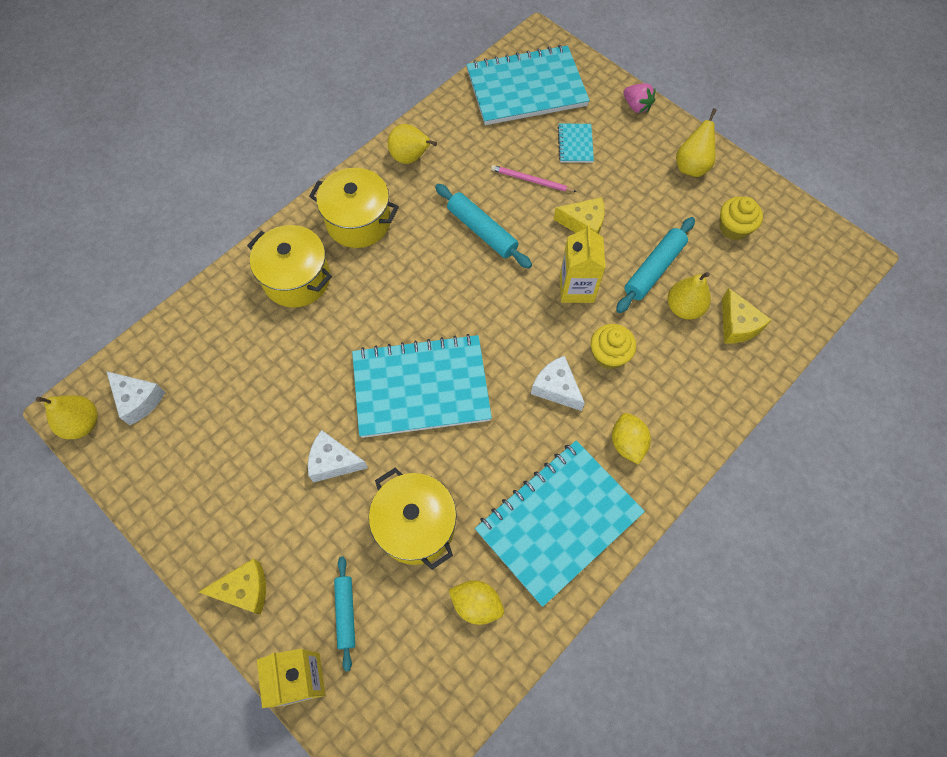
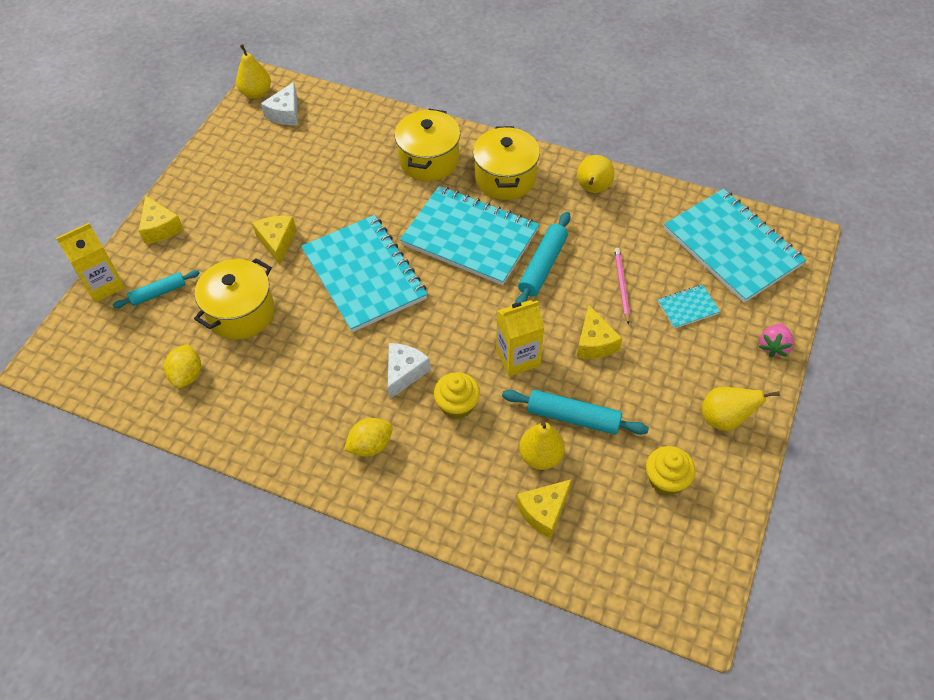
camera: 70 degrees right, 10 degrees down
white cheese [308,430,368,482] -> yellow cheese [252,216,296,265]
turquoise notebook [475,440,645,607] -> turquoise notebook moved to [400,186,539,285]

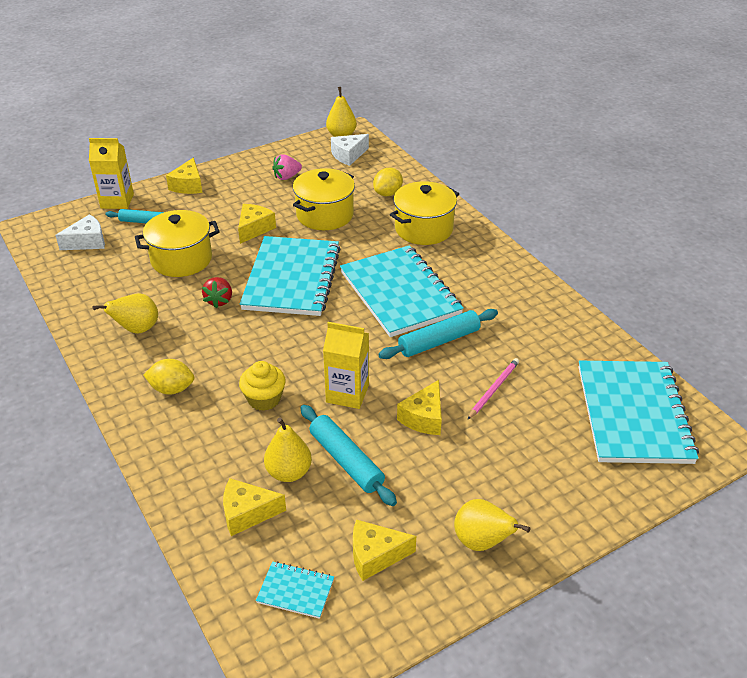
camera: 35 degrees right, 15 degrees down
yellow lemon [164,344,201,388] -> yellow lemon moved to [373,168,403,196]
white cheese [388,343,431,399] -> white cheese moved to [55,214,105,250]
yellow pot [473,126,540,200] -> yellow pot moved to [293,168,355,230]
yellow pear [577,155,615,193] -> yellow pear moved to [93,293,158,334]
yellow cupcake [646,446,695,495] -> yellow cheese [353,520,416,581]
turquoise notebook [658,285,720,329] -> turquoise notebook moved to [256,561,334,619]
pink strawberry [759,323,794,357] -> pink strawberry moved to [272,154,302,180]
none -> red strawberry [202,277,232,308]

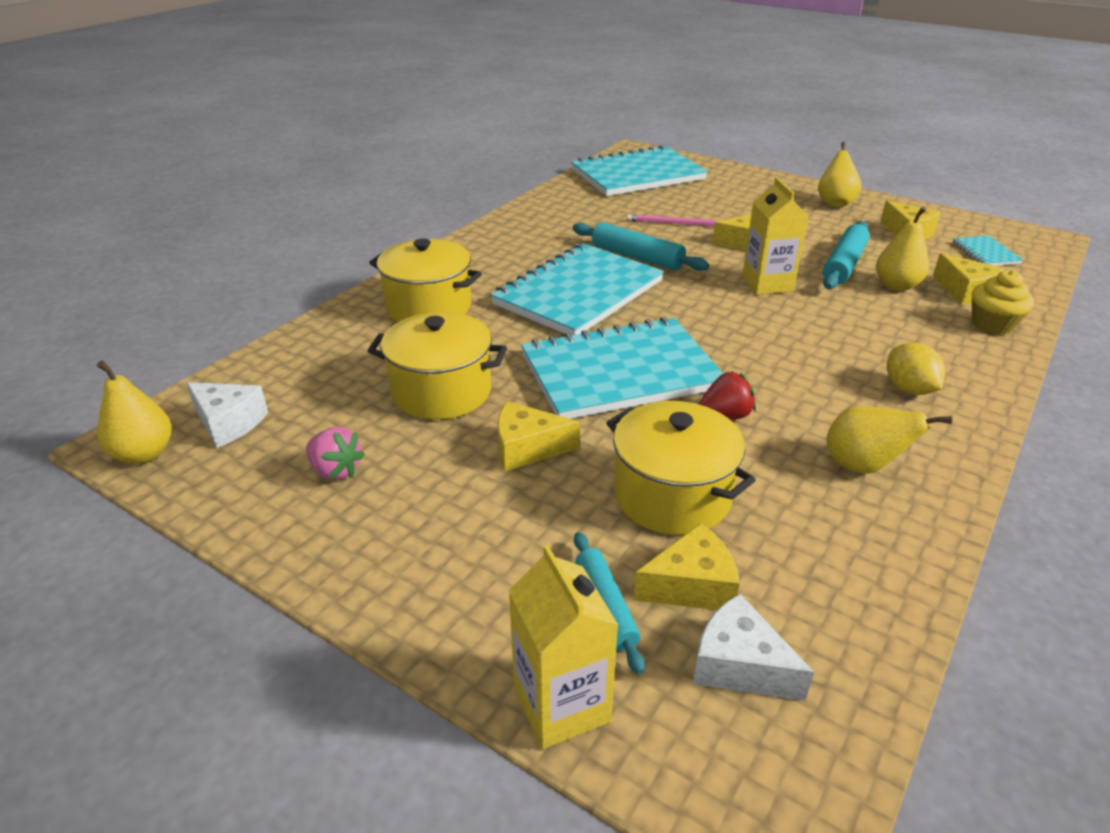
camera: 115 degrees left, 5 degrees down
yellow cheese [166,158,202,194] -> yellow cheese moved to [633,523,740,610]
yellow cupcake [239,361,286,411] -> yellow cupcake moved to [972,270,1034,335]
yellow lemon [373,168,403,196] -> none

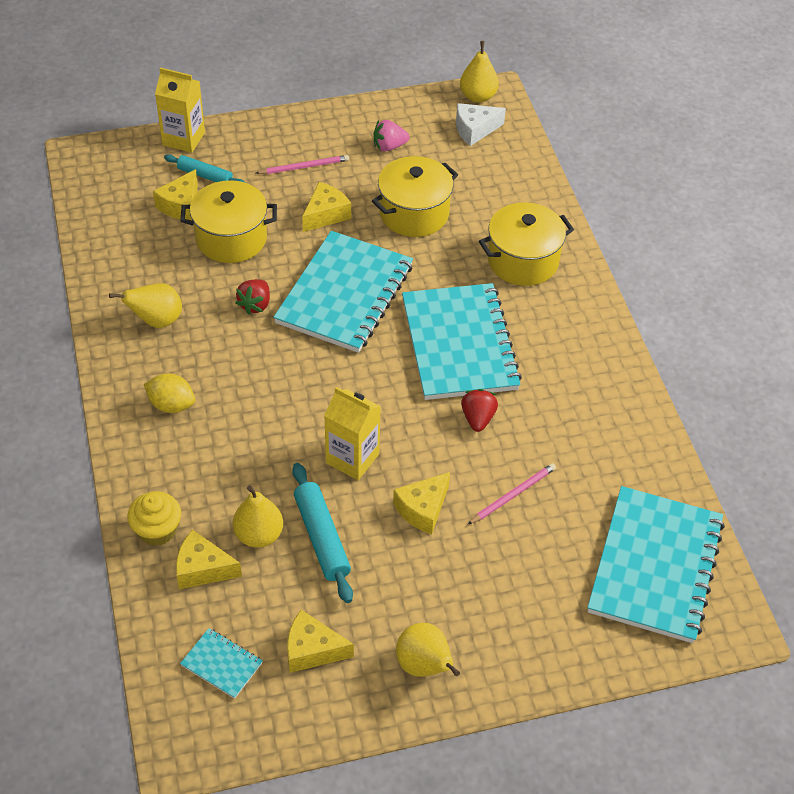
camera: 130 degrees right, 15 degrees up
turquoise rolling pin [573,222,709,271] -> red strawberry [461,389,498,432]
white cheese [693,594,814,701] -> none
none -> pink pencil [256,155,349,174]

